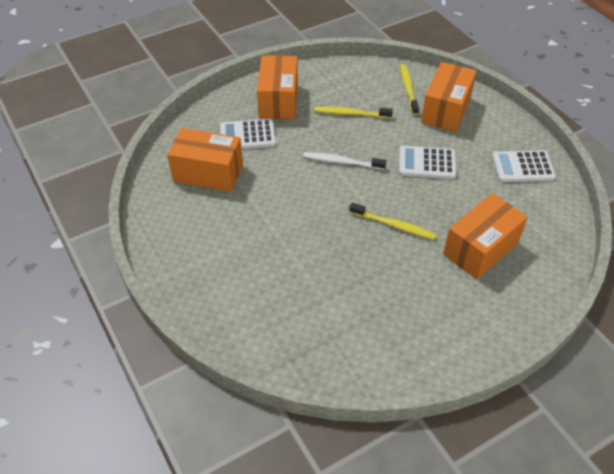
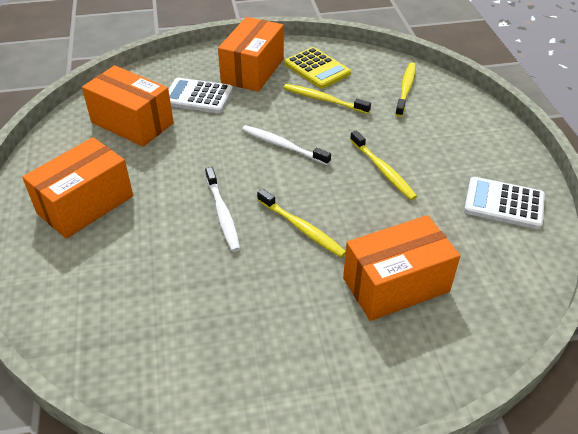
camera: 20 degrees right, 5 degrees down
white calculator [399,146,456,179] -> yellow toothbrush [350,130,417,200]
orange box [421,62,477,132] -> orange box moved to [22,137,133,239]
none -> white toothbrush [205,167,241,252]
none -> yellow calculator [284,47,351,89]

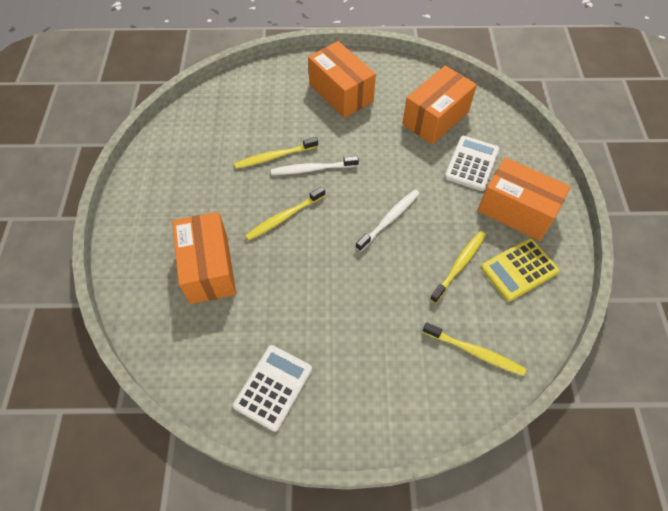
camera: 100 degrees right, 15 degrees up
yellow toothbrush [350,130,417,200] -> yellow toothbrush moved to [234,137,318,169]

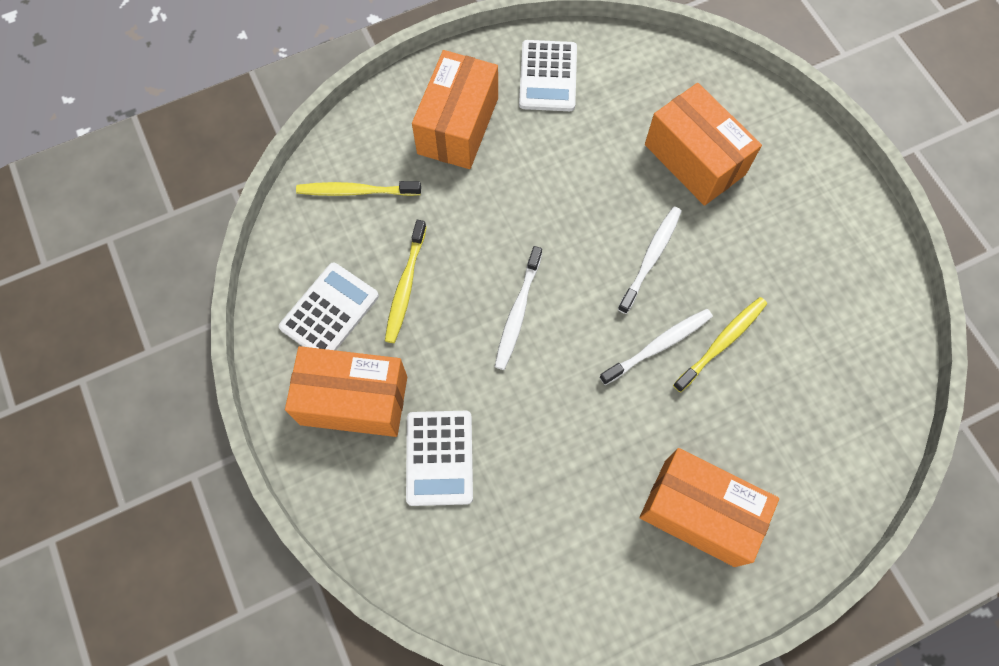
camera: 155 degrees right, 10 degrees up
yellow toothbrush [245,186,325,241] -> white toothbrush [618,207,682,314]
orange box [402,66,477,145] -> orange box moved to [412,50,498,169]
yellow calculator [481,238,560,302] -> white calculator [279,263,379,350]

